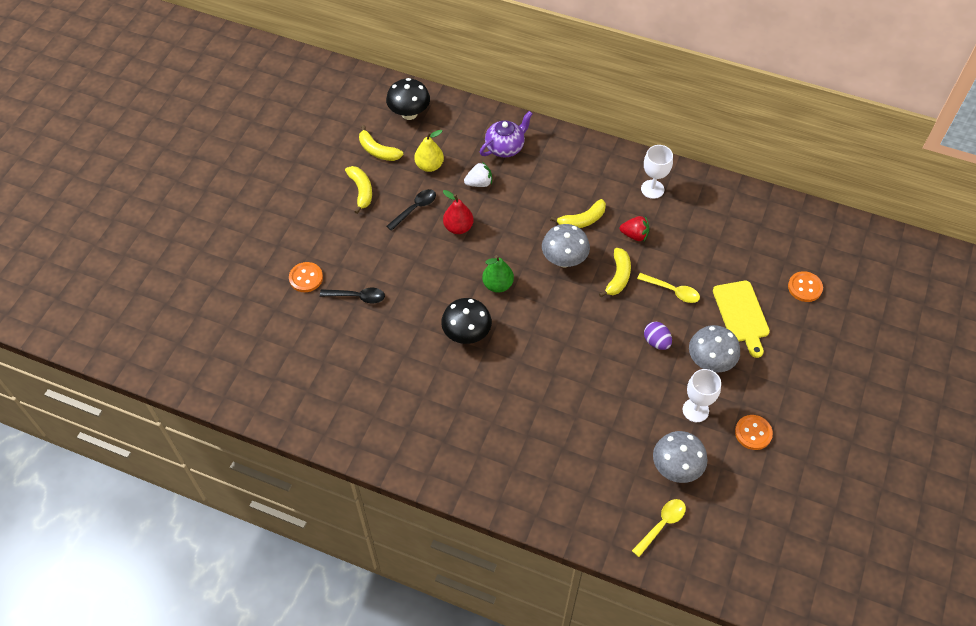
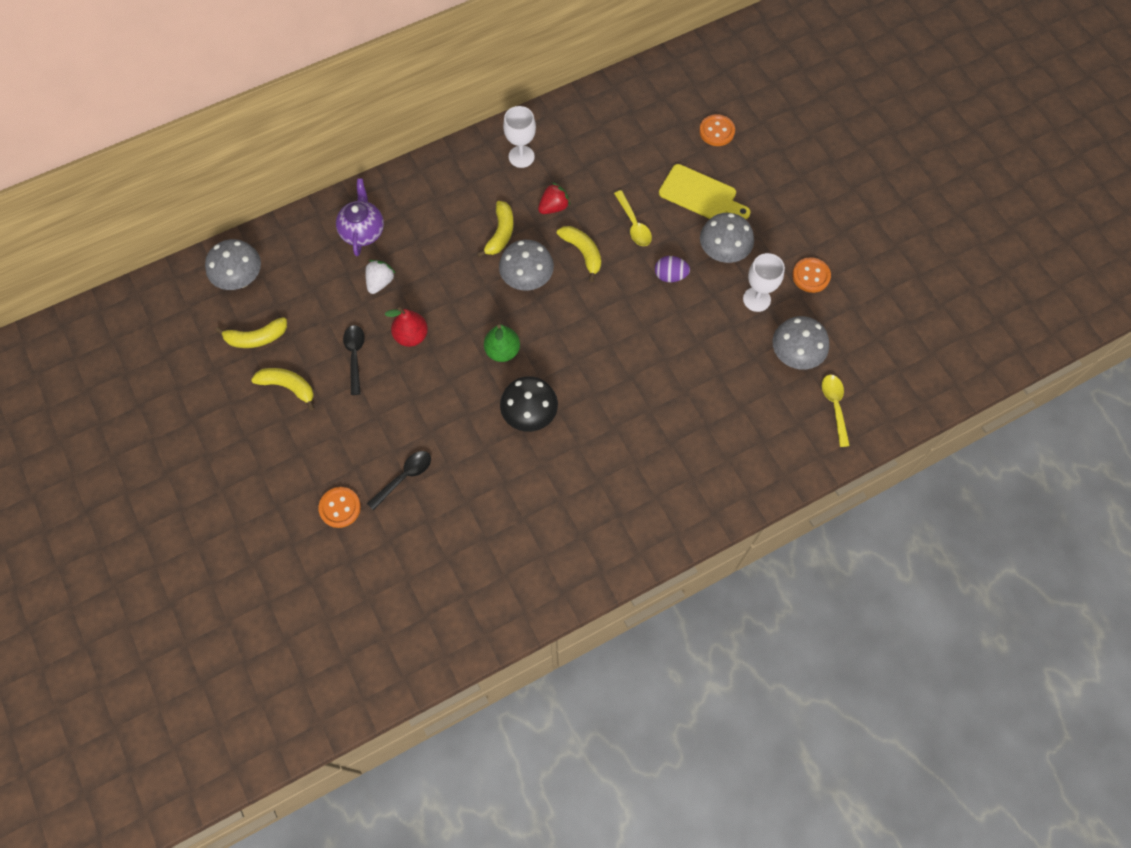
camera: 50 degrees left, 10 degrees up
black mushroom [386,78,430,120] -> grey mushroom [205,239,261,290]
yellow pear [414,130,444,172] -> none
yellow spoon [637,273,700,303] -> yellow spoon turned 90 degrees clockwise [614,190,652,246]

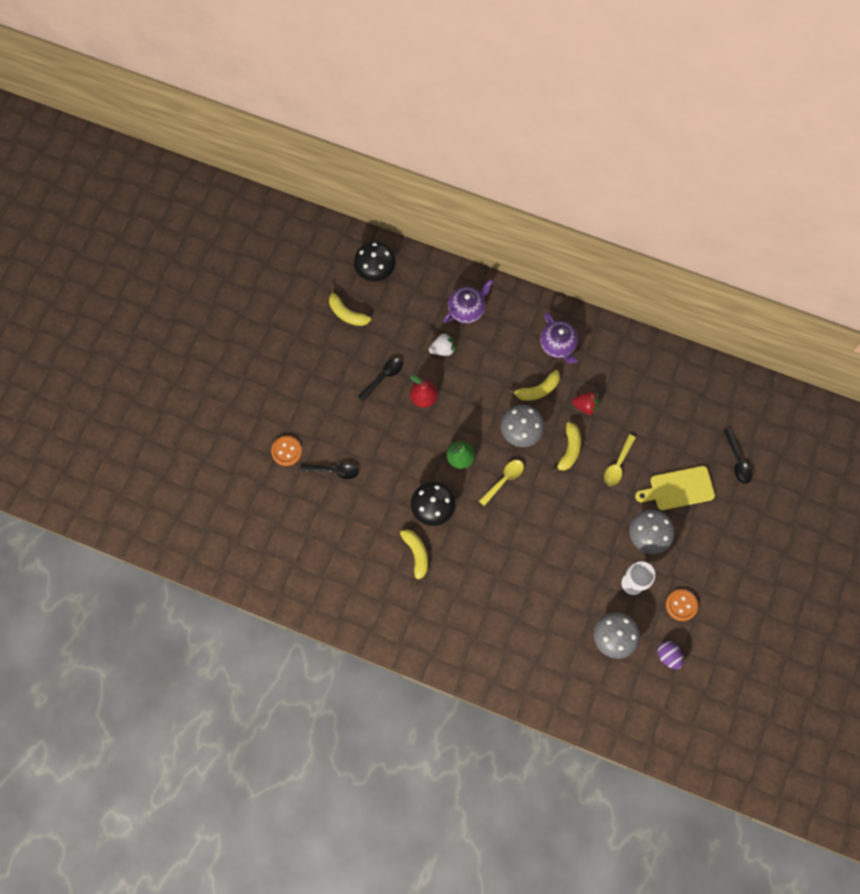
camera: 50 degrees right, 5 degrees up
grey mushroom [205,239,261,290] -> black mushroom [354,242,396,281]
yellow banana [251,368,314,410] -> yellow banana moved to [400,529,428,586]
white goblet [503,106,536,168] -> none
purple egg [655,256,690,282] -> purple egg moved to [658,641,684,669]
yellow cutting board [659,164,751,219] -> yellow cutting board turned 90 degrees clockwise [635,466,715,510]
orange button [699,114,735,146] -> black spoon [724,429,752,484]
yellow spoon [822,375,850,447] -> yellow spoon moved to [479,460,524,506]
none -> purple teapot [540,313,578,364]

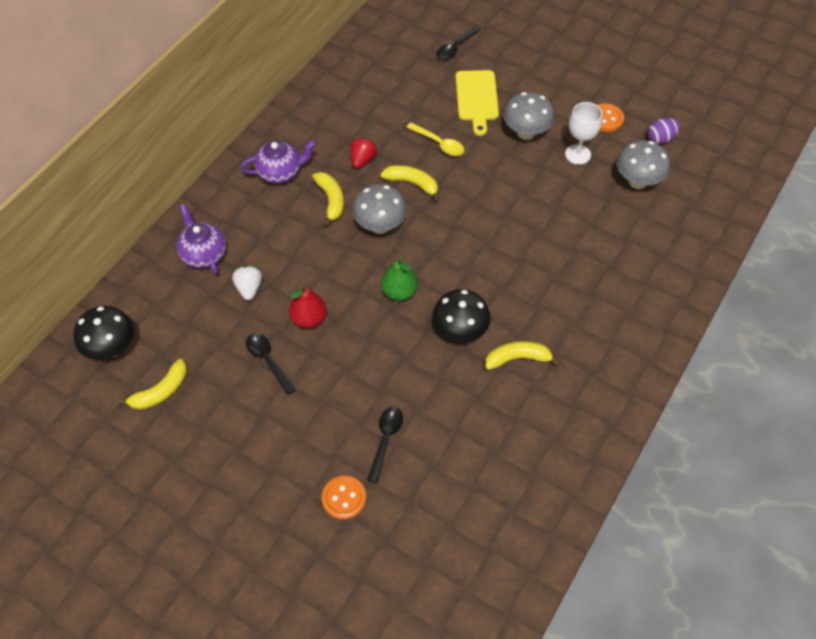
camera: 80 degrees left, 15 degrees down
yellow spoon [479,460,524,506] -> none
black spoon [724,429,752,484] -> black spoon turned 135 degrees clockwise [436,26,481,60]

